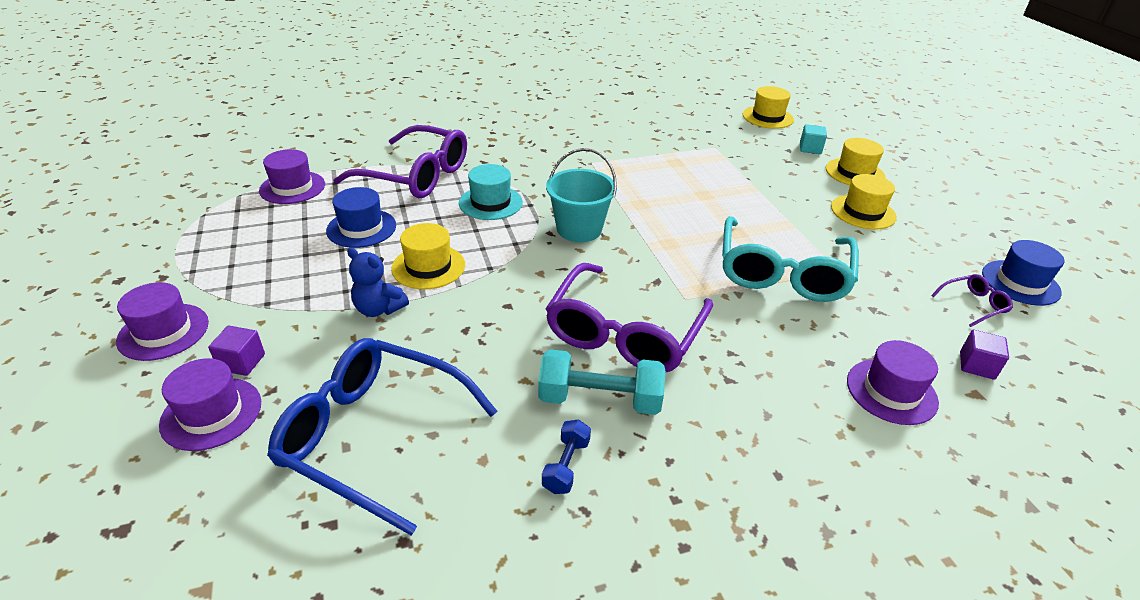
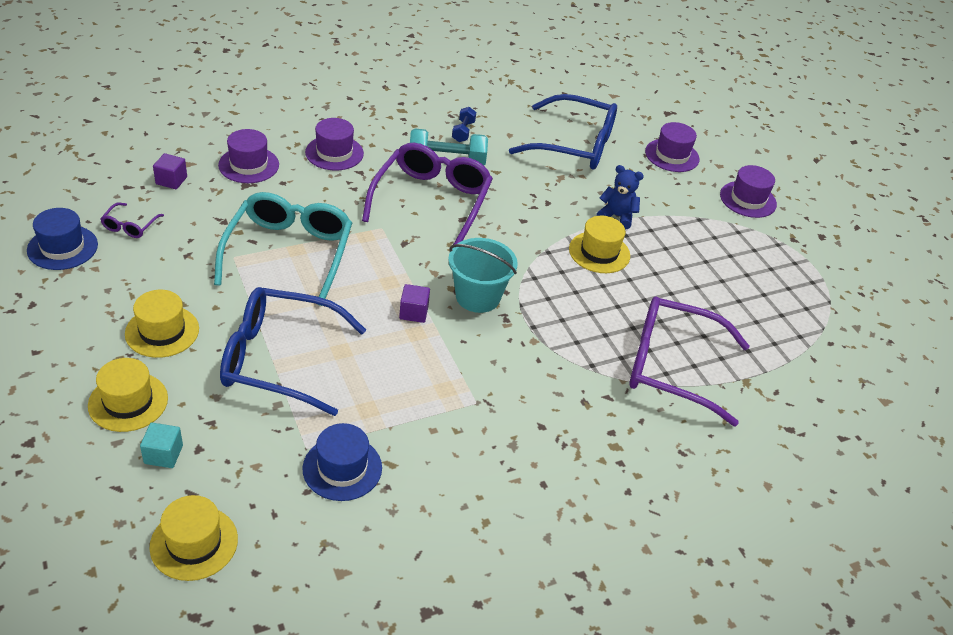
camera: 170 degrees right, 5 degrees up
purple cube [208,326,265,376] -> purple cube moved to [399,284,430,323]
purple hat [259,149,325,204] -> purple hat moved to [305,118,364,171]
blue hat [326,187,396,248] -> blue hat moved to [302,423,382,501]
turquoise hat [459,164,523,220] -> none
purple glasses [931,274,1013,327] -> purple glasses turned 45 degrees counterclockwise [100,203,164,238]
none -> blue glasses [220,287,366,416]

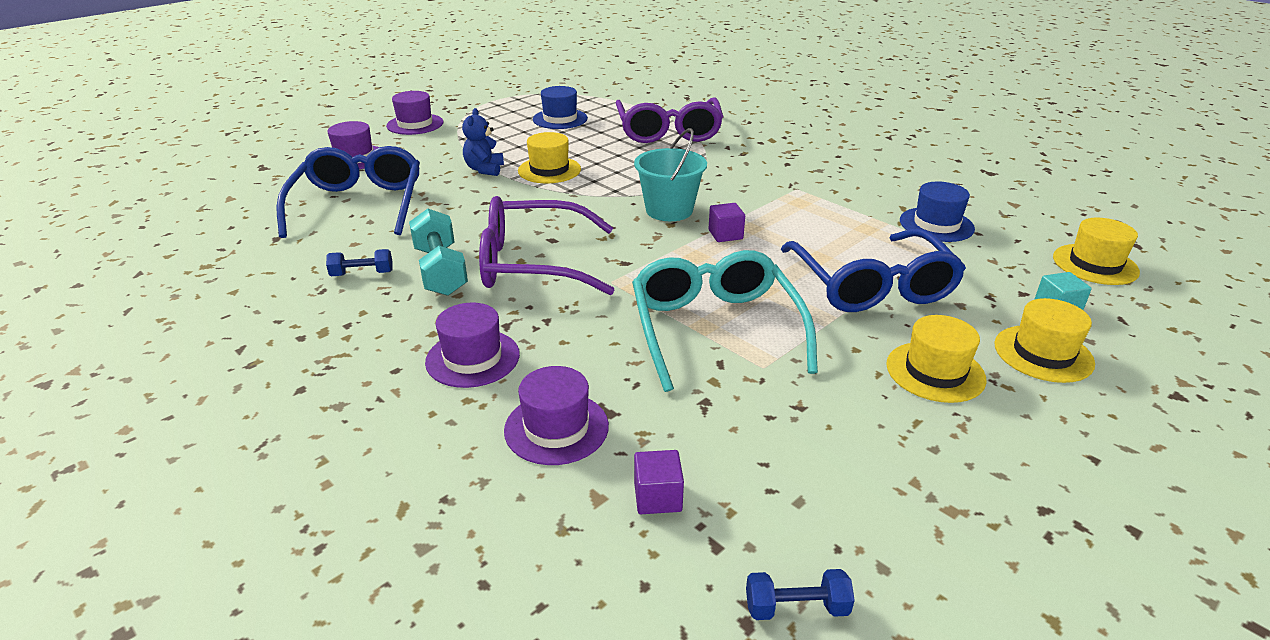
camera: 105 degrees left, 10 degrees down
blue hat [27,208,98,270] -> blue hat moved to [533,86,588,129]
purple glasses [100,203,164,238] -> none
turquoise glasses [214,192,352,306] -> turquoise glasses turned 90 degrees clockwise [632,250,818,392]
none -> blue dumbbell [746,569,855,620]

